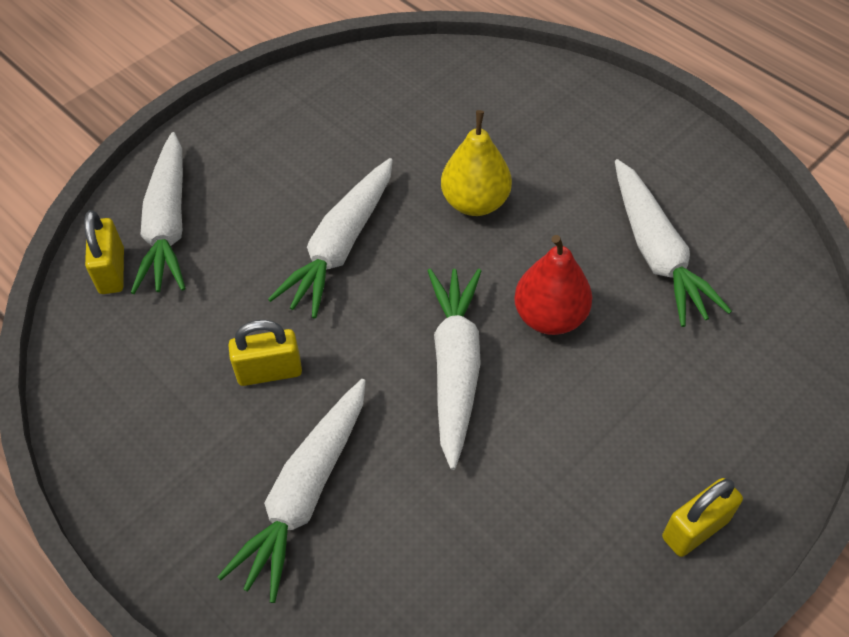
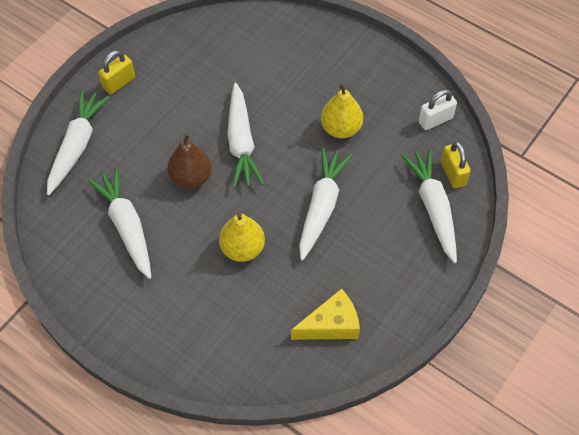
camera: 170 degrees right, 5 degrees up
white carrot [218,379,366,603] -> white carrot moved to [47,90,109,195]
yellow padlock [228,320,302,386] -> yellow pear [321,83,363,138]
red pear [514,235,592,335] -> brown pear [167,133,212,189]
none -> yellow cheese [291,288,360,340]
none -> white padlock [419,89,457,130]

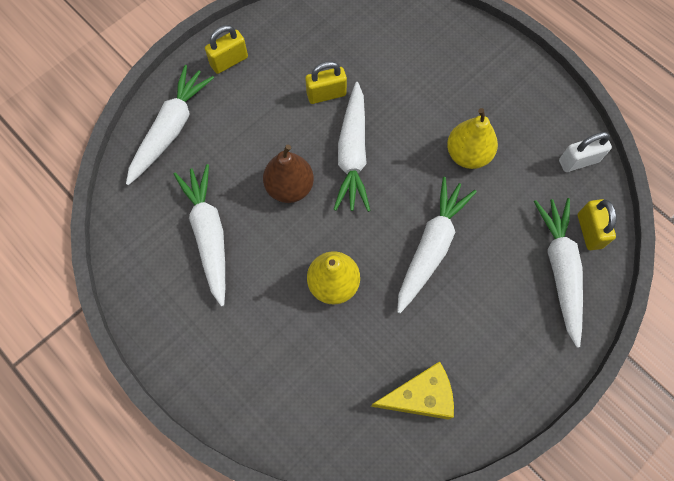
camera: 10 degrees right, 10 degrees up
none -> yellow padlock [305,61,347,104]

